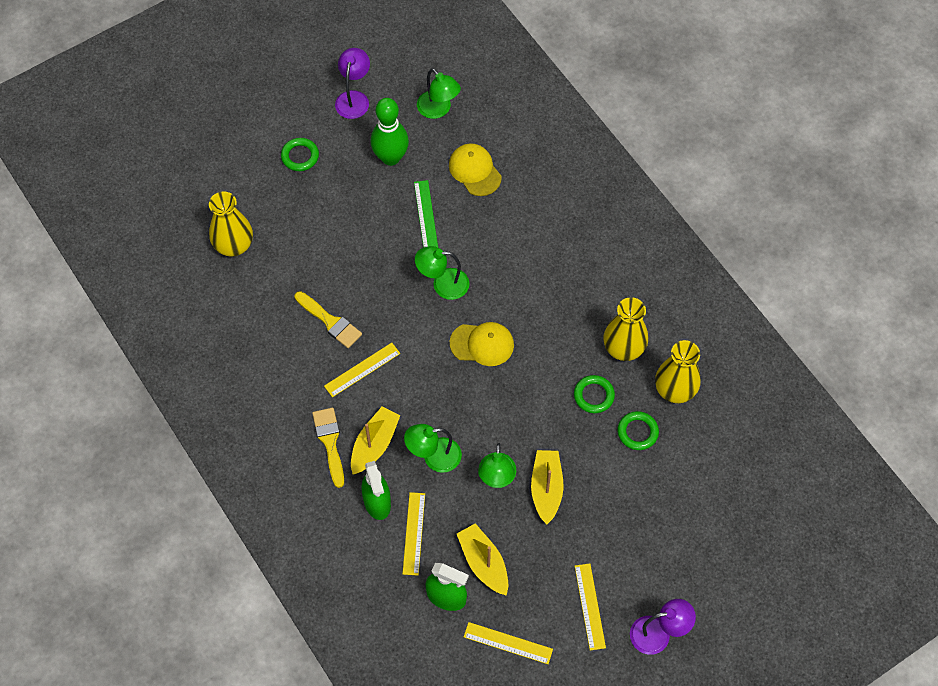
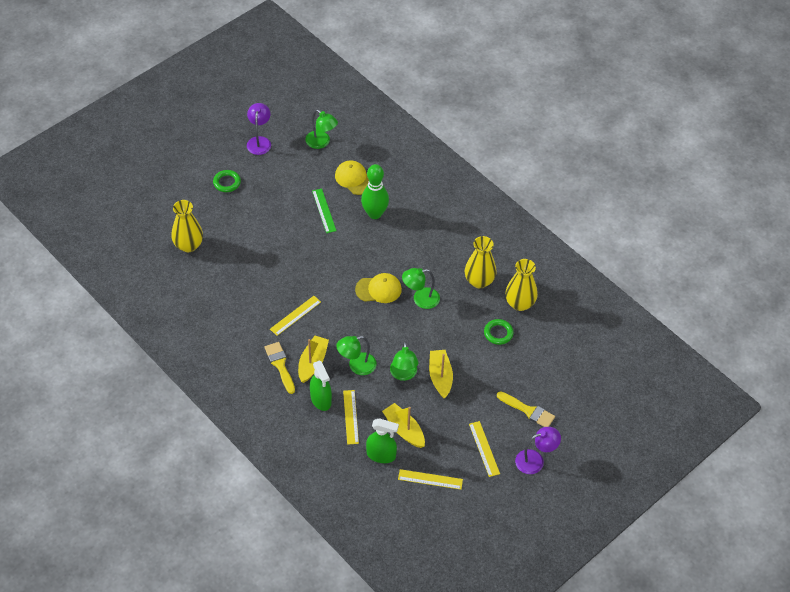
camera: 10 degrees left, 10 degrees down
yellow brush [295,291,362,348] -> yellow brush moved to [497,391,555,427]
green bowling pin [371,98,409,166] -> green bowling pin moved to [361,164,389,219]
green lamp [415,246,469,300] -> green lamp moved to [402,268,440,309]
green ring [574,375,615,413] -> none

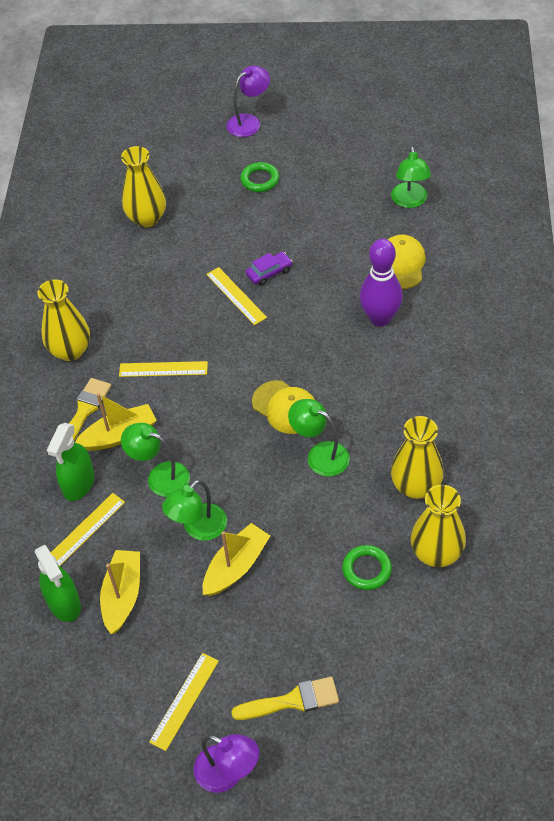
camera: 50 degrees right, 0 degrees up
purple lamp [247,103,271,155] -> purple lamp moved to [227,66,270,137]
green ruler [312,189,337,233] -> none
green bowling pin [361,164,389,219] -> purple bowling pin [360,239,403,327]
yellow ruler [398,469,463,490] -> yellow ruler moved to [206,267,267,325]
yellow brush [497,391,555,427] -> yellow brush turned 90 degrees counterclockwise [231,677,339,720]
none -> yellow vase [37,280,90,361]
none -> purple car [246,252,293,286]

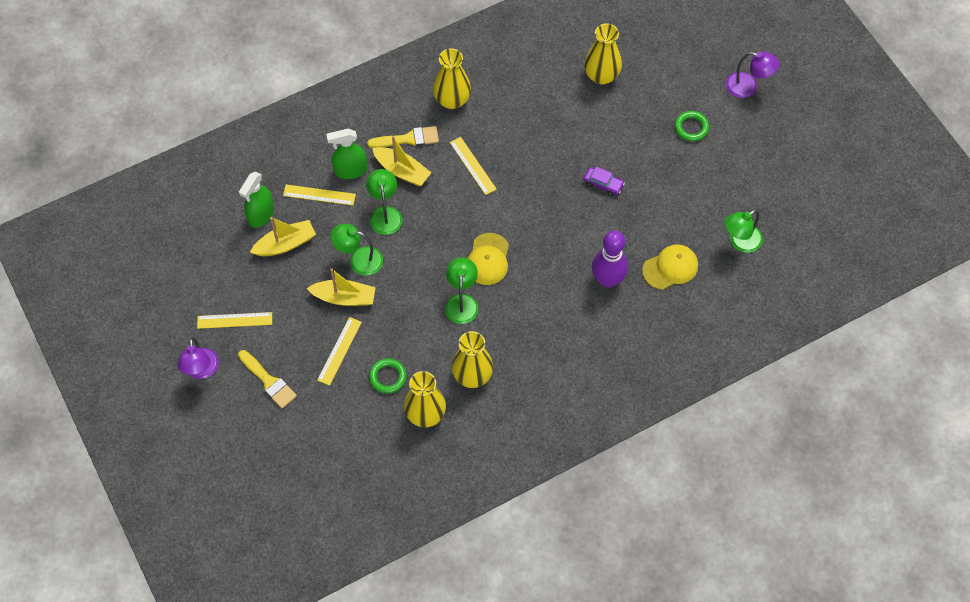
camera: 55 degrees right, 10 degrees up
yellow ruler [206,267,267,325] -> yellow ruler moved to [317,317,362,386]

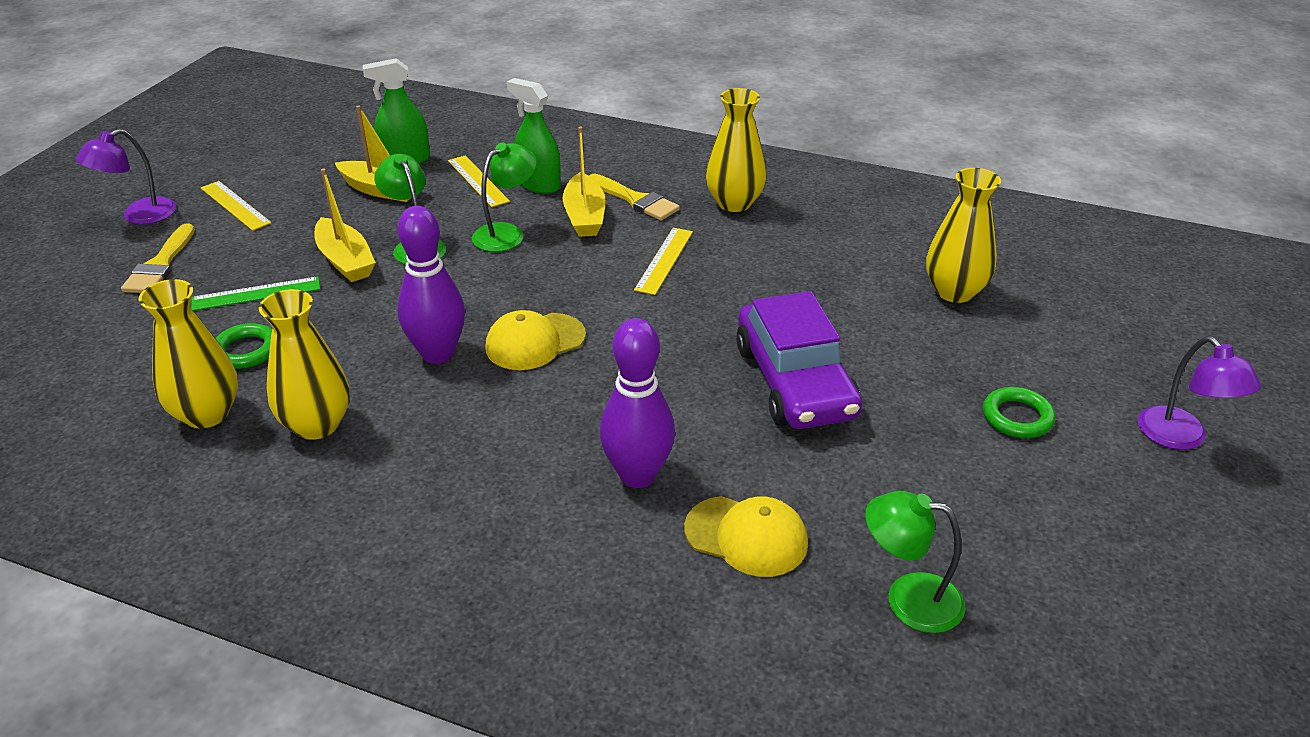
camera: 50 degrees right, 25 degrees down
yellow ruler [317,317,362,386] -> green ruler [191,276,320,311]
green lamp [445,257,478,324] -> purple bowling pin [397,206,465,364]
purple car [583,166,625,196] -> purple car [736,291,862,429], size x2.34

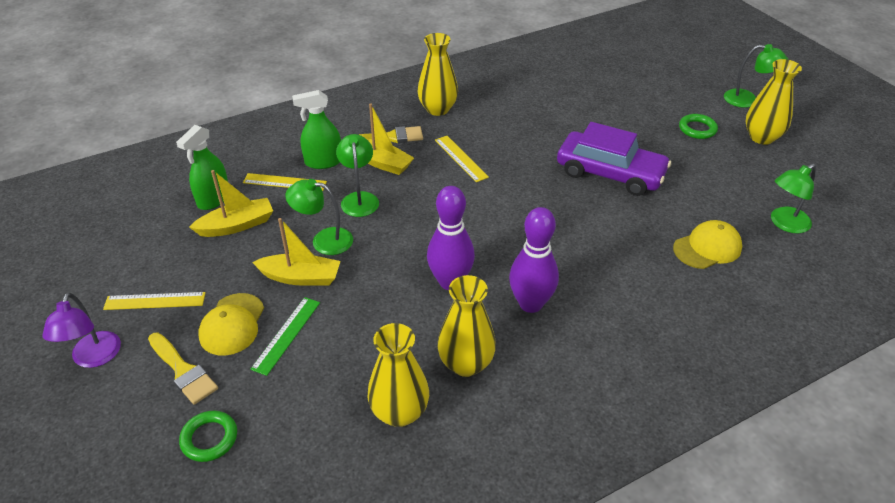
camera: 50 degrees left, 5 degrees up
green ring [216,323,272,369] -> green ring moved to [179,411,237,462]
yellow cap [486,310,586,370] -> yellow cap moved to [199,293,264,356]
purple bowling pin [600,318,675,488] -> purple bowling pin moved to [509,207,559,313]
yellow vase [926,168,1001,303] -> yellow vase moved to [746,59,802,145]
purple lamp [1138,337,1261,450] -> green lamp [724,44,788,108]

